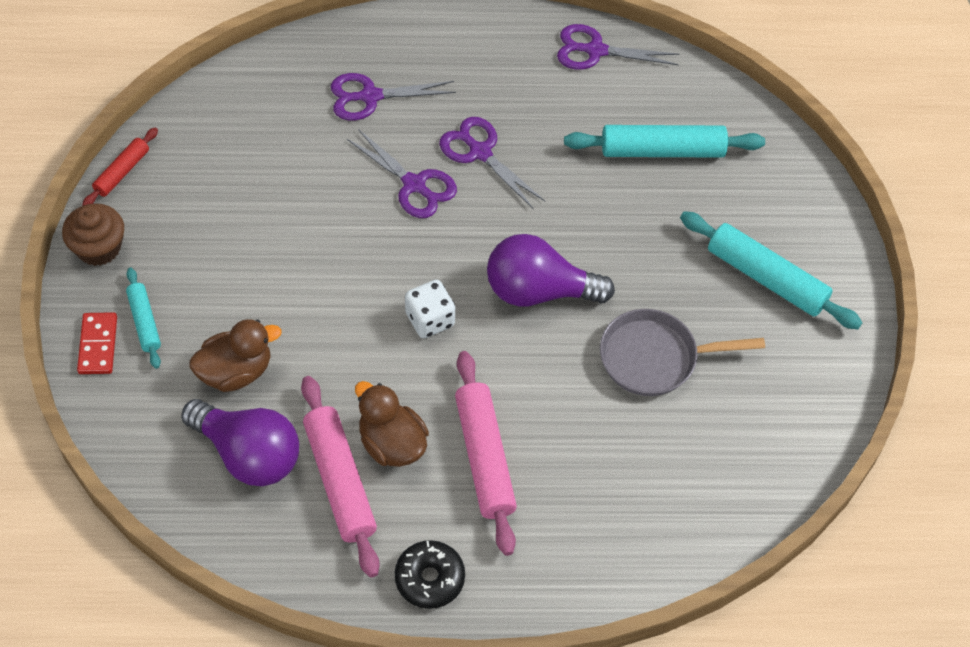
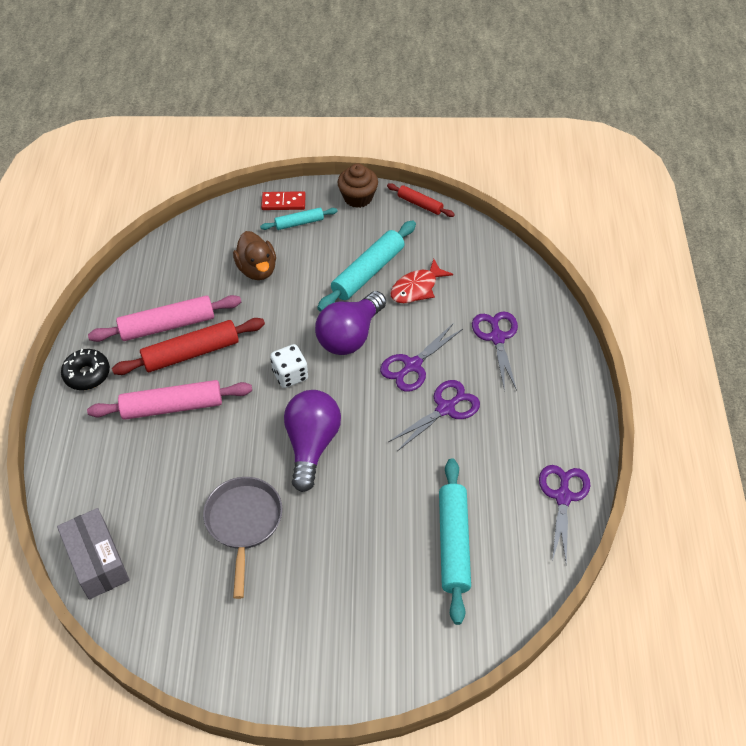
camera: 95 degrees right, 5 degrees down
purple light bulb [181,399,299,486] -> purple light bulb moved to [315,291,386,355]
brown duck [355,381,429,467] -> red rolling pin [112,318,265,375]
turquoise rolling pin [680,211,863,329] -> turquoise rolling pin moved to [317,220,416,312]
none -> grey box [57,508,130,599]
none -> red fish [391,259,453,303]

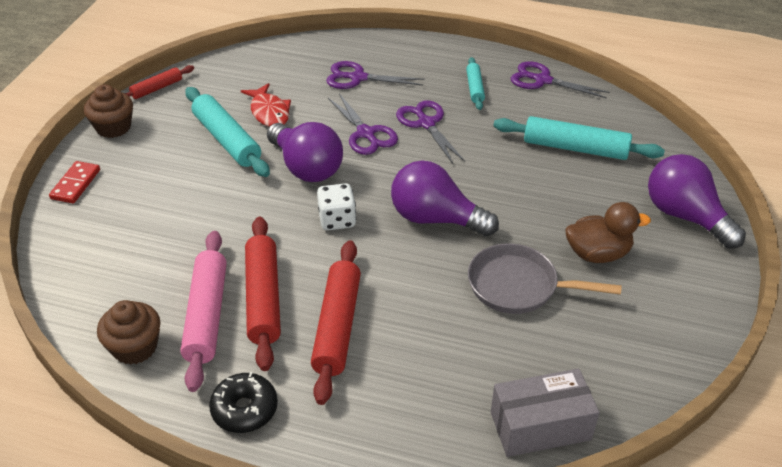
camera: 75 degrees left, 10 degrees down
pink rolling pin [87,380,252,420] -> red rolling pin [311,240,361,405]
brown duck [233,231,276,280] -> brown duck moved to [566,202,651,263]
turquoise rolling pin [260,208,338,230] -> turquoise rolling pin moved to [466,57,485,110]
none -> brown cupcake [97,300,160,365]
none -> purple light bulb [648,154,746,249]

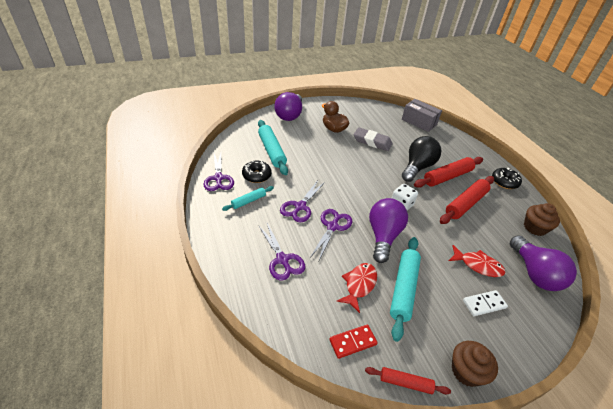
camera: 130 degrees left, 0 degrees up
red domino [49,161,100,203] -> red domino moved to [329,324,378,359]
pink rolling pin [180,231,227,392] -> none
purple light bulb [391,160,499,236] -> purple light bulb moved to [510,235,577,291]
grey pan [468,243,622,314] -> grey eraser [354,127,393,151]
none -> black donut [242,160,271,183]
none -> black light bulb [402,136,441,182]
none -> red fish [449,245,506,277]
none -> white domino [463,290,508,316]

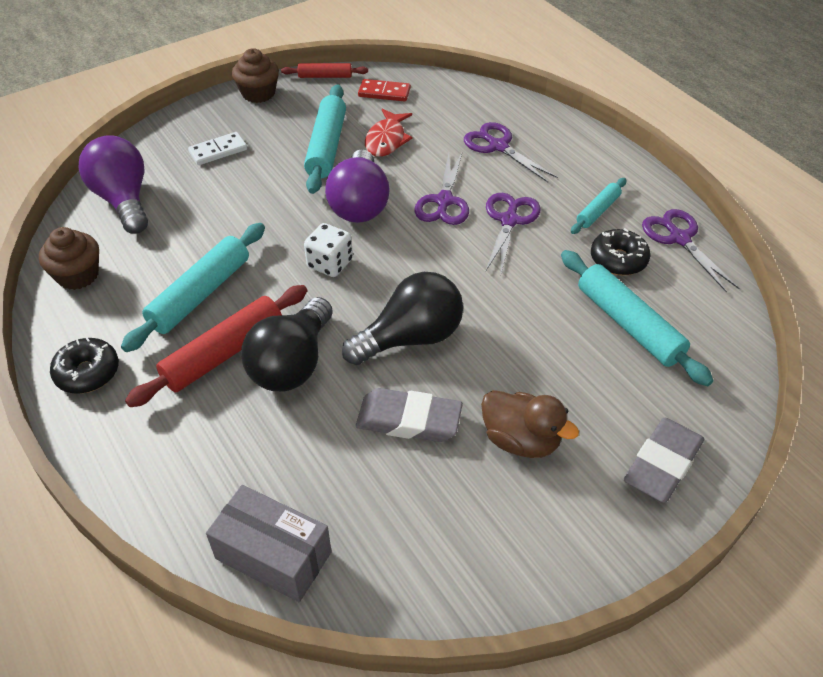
camera: 170 degrees right, 5 degrees up
purple light bulb [274,92,302,121] -> grey eraser [624,418,704,503]
red domino [329,324,378,359] -> red domino turned 45 degrees clockwise [358,79,411,102]
red rolling pin [440,176,494,224] -> turquoise rolling pin [121,223,265,352]
red fish [449,245,506,277] -> none
none -> black light bulb [342,272,463,365]

